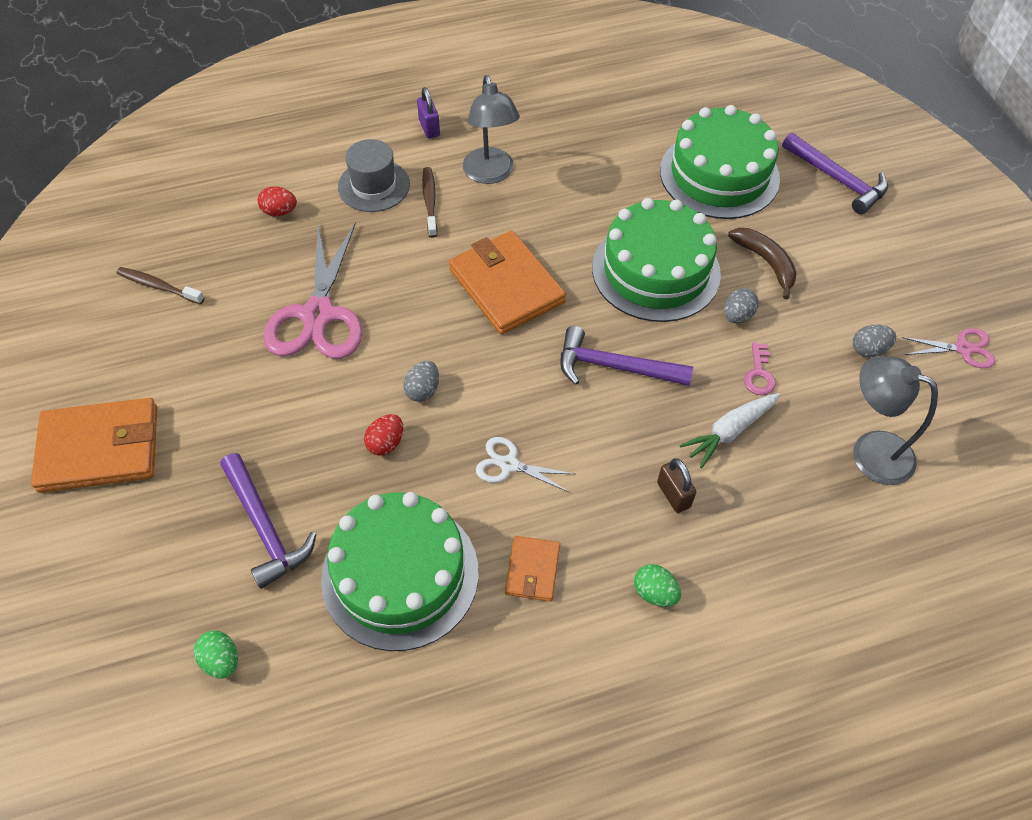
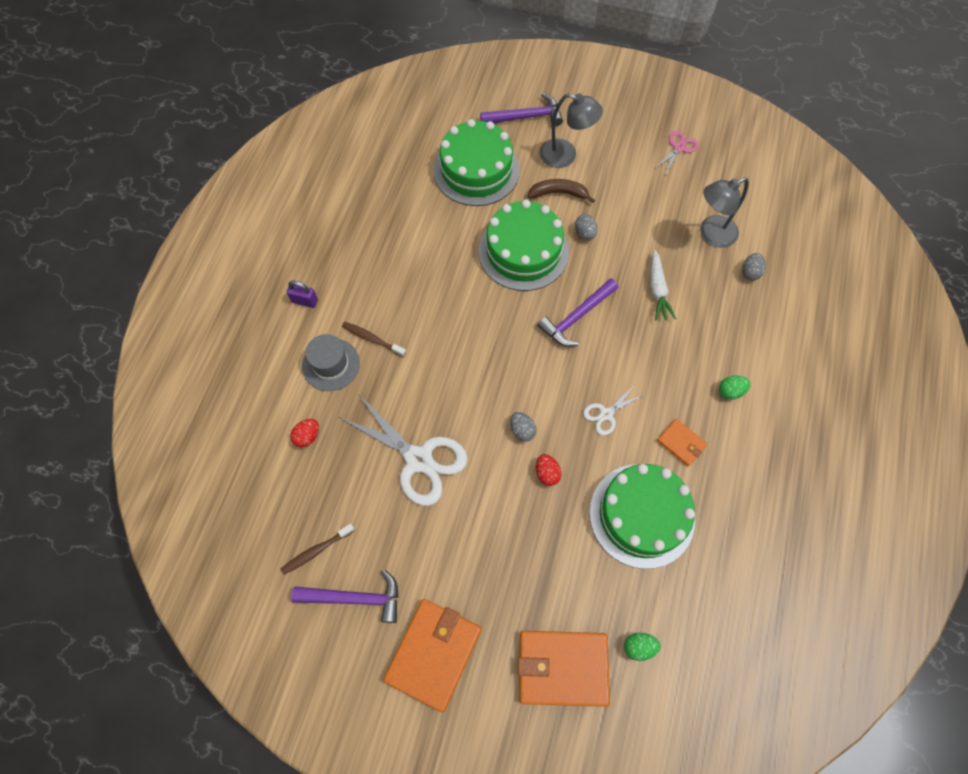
camera: 55 degrees left, 10 degrees up
purple hammer [220,453,316,589] -> purple hammer moved to [291,569,398,623]
pink scissors [263,222,363,359] -> white scissors [339,395,468,506]
orange wallet [449,231,566,335] -> orange wallet moved to [518,631,610,707]
grey lamp [463,75,520,184] -> grey lamp moved to [540,93,603,168]
brown padlock [657,458,696,513] -> none
pink key [744,343,776,395] -> none
grey egg [853,324,896,357] -> grey egg moved to [742,253,766,281]

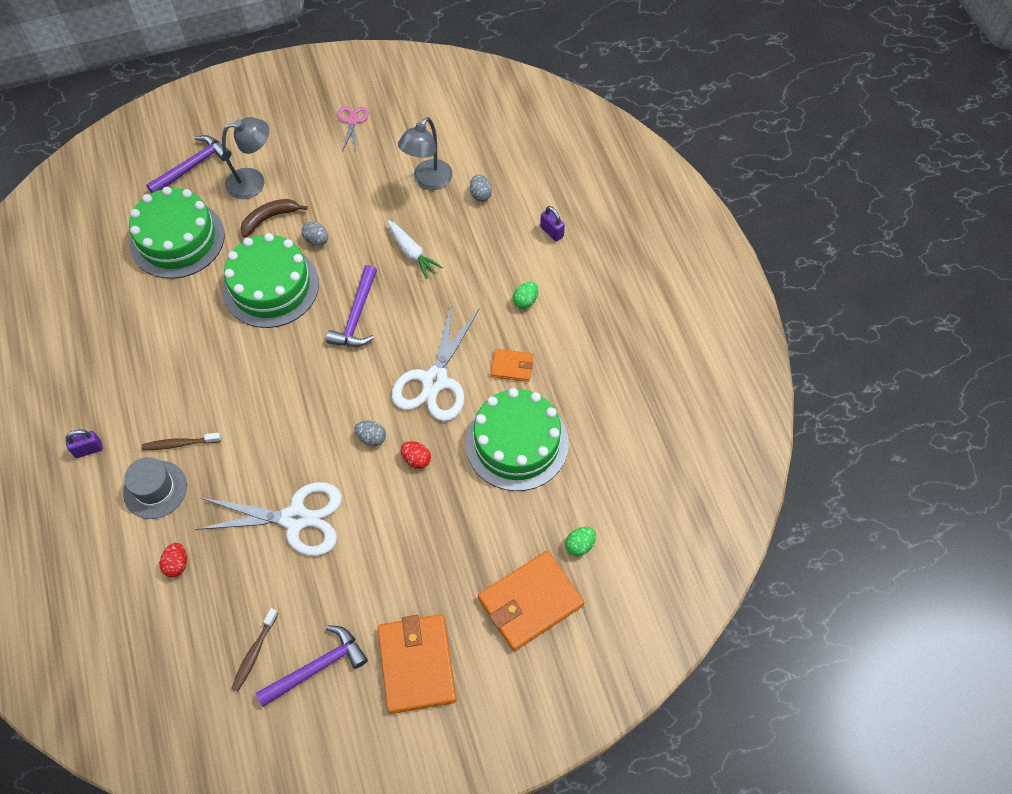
camera: 35 degrees left, 5 degrees down
white scissors [583,384,645,436] -> white scissors [392,305,479,421], size x2.03
none -> purple padlock [540,206,565,241]

